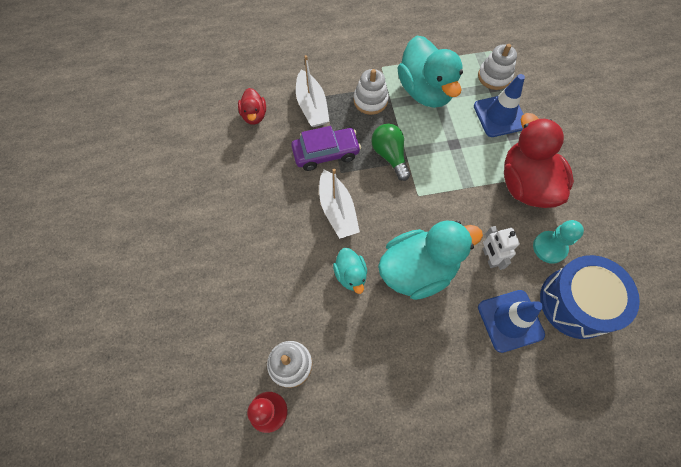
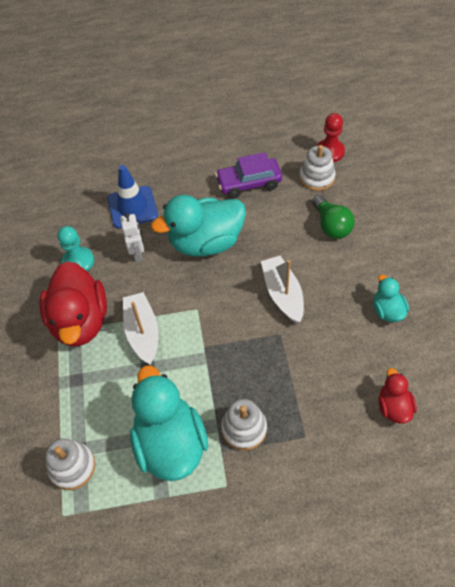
camera: 175 degrees left, 10 degrees down
purple car [291,126,361,171] -> purple car moved to [215,152,282,198]
white boat [296,55,329,127] -> white boat moved to [123,292,159,364]
turquoise duck [333,248,367,294] -> turquoise duck moved to [374,275,409,322]
green light bulb [371,124,410,181] -> green light bulb moved to [312,195,355,239]
blue traffic cone [474,74,525,137] -> none
blue drum [540,255,640,339] -> none

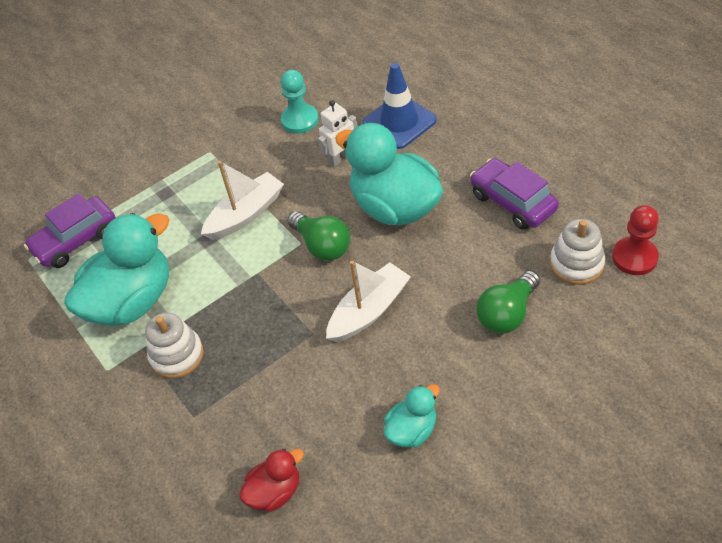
camera: 65 degrees right, 5 degrees down
red duck [39,261,107,346] -> none
white stacking toy [45,438,95,490] -> purple car [24,193,116,268]
none -> green light bulb [287,211,350,261]

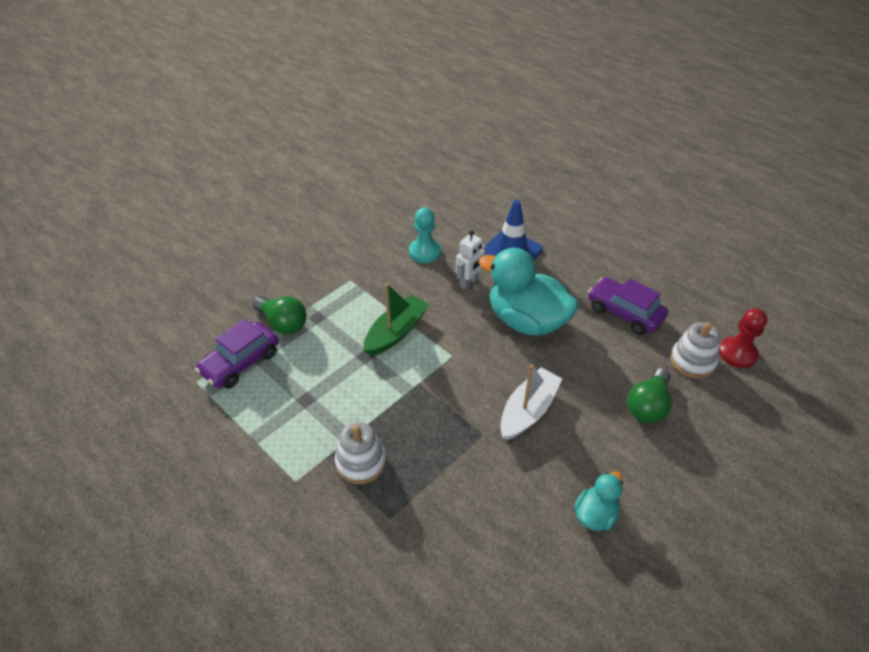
camera: 15 degrees left, 5 degrees down
turquoise duck [64,213,169,326] -> none
white boat [201,161,284,240] -> green boat [364,283,429,356]
red duck [239,449,304,512] -> none
green light bulb [287,211,350,261] -> green light bulb moved to [252,296,307,335]

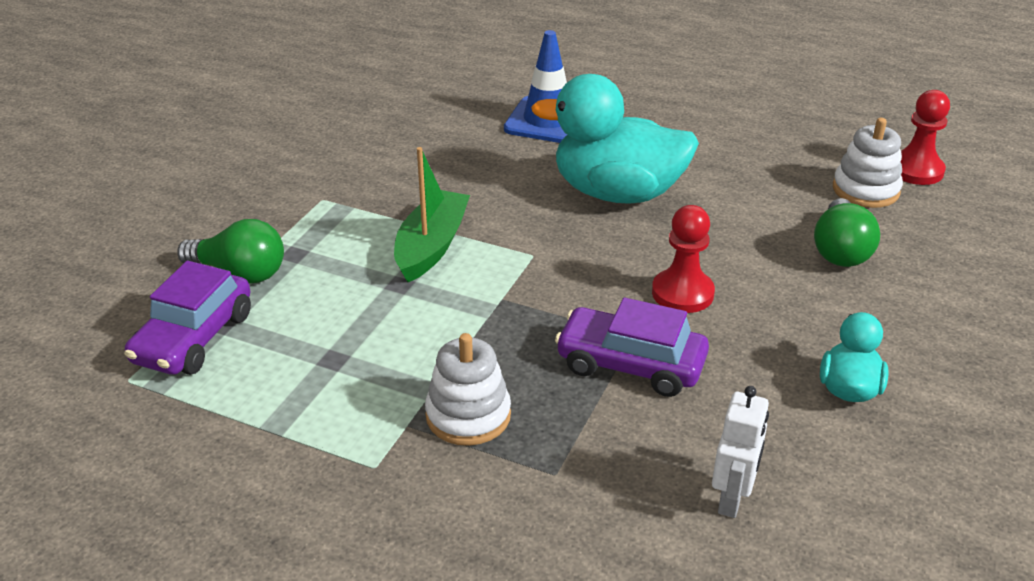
camera: 20 degrees left, 10 degrees down
turquoise pawn [409,207,441,263] -> none
white robot [456,231,486,290] -> white robot moved to [712,386,769,518]
white boat [500,364,563,440] -> red pawn [652,205,715,313]
purple car [588,277,668,335] -> purple car moved to [555,298,709,397]

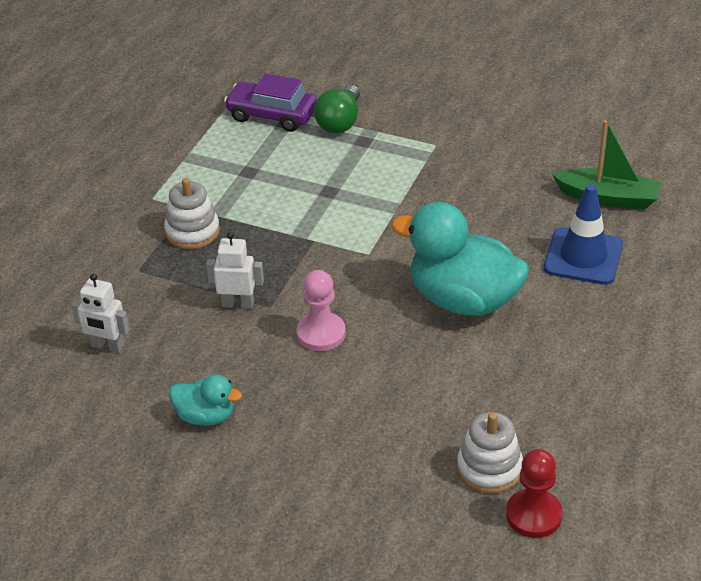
camera: 90 degrees right, 5 degrees up
green boat [394,147,470,282] -> green boat moved to [552,120,661,209]
turquoise duck [531,74,699,204] -> turquoise duck turned 75 degrees counterclockwise [391,202,529,316]
purple car [555,298,709,397] -> white robot [206,232,264,309]
red pawn [652,205,715,313] -> pink pawn [296,270,346,351]
green light bulb [814,198,880,267] -> none

